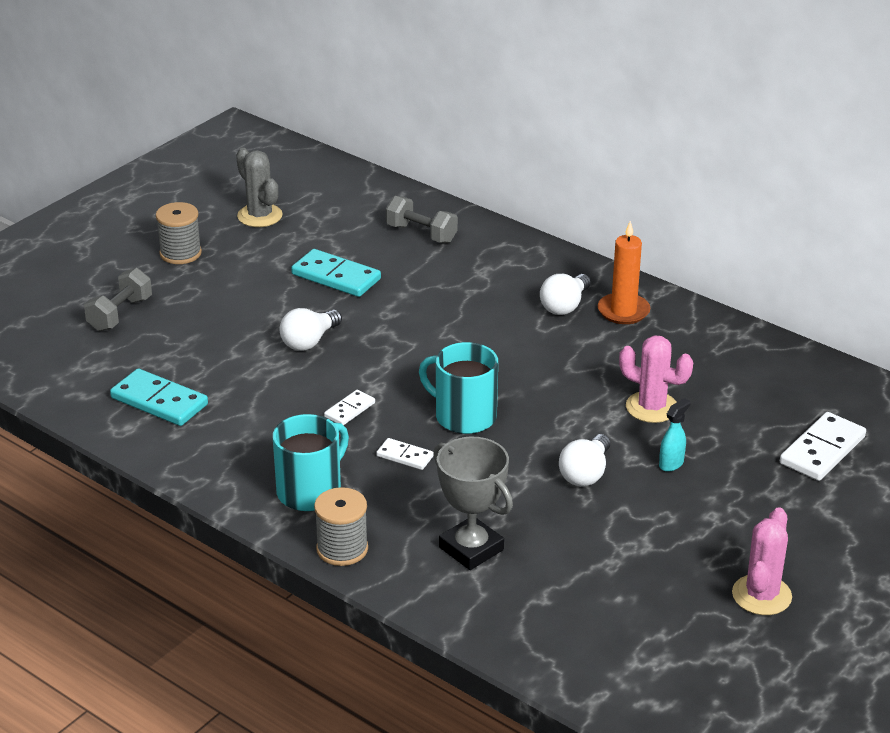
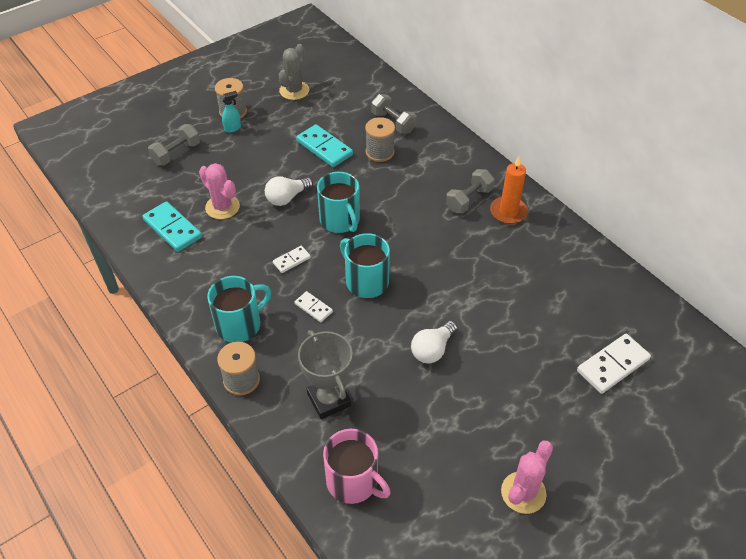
camera: 15 degrees right, 15 degrees up
grey cactus [236,148,283,227] -> grey cactus turned 45 degrees clockwise [279,44,309,100]
white light bulb [540,274,591,315] -> grey dumbbell [446,169,495,213]
pink cactus [619,336,693,423] -> pink cactus moved to [199,163,240,219]
turquoise spray bottle [659,398,690,472] -> turquoise spray bottle moved to [221,91,241,132]
none -> turquoise mug [317,172,360,233]
none -> pink mug [323,429,390,504]
none -> grey spool [365,117,395,162]

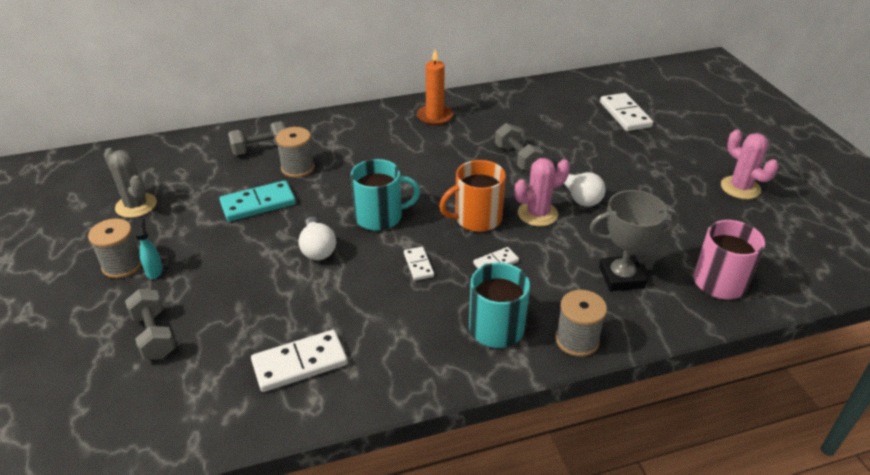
camera: 70 degrees left, 10 degrees down
turquoise domino [142,201,202,252] -> white domino [251,330,348,392]
pink cactus [199,163,240,219] -> pink cactus moved to [514,158,570,226]
turquoise mug [340,233,390,298] -> orange mug [439,160,506,232]
grey dumbbell [446,169,495,213] -> grey dumbbell moved to [495,123,543,172]

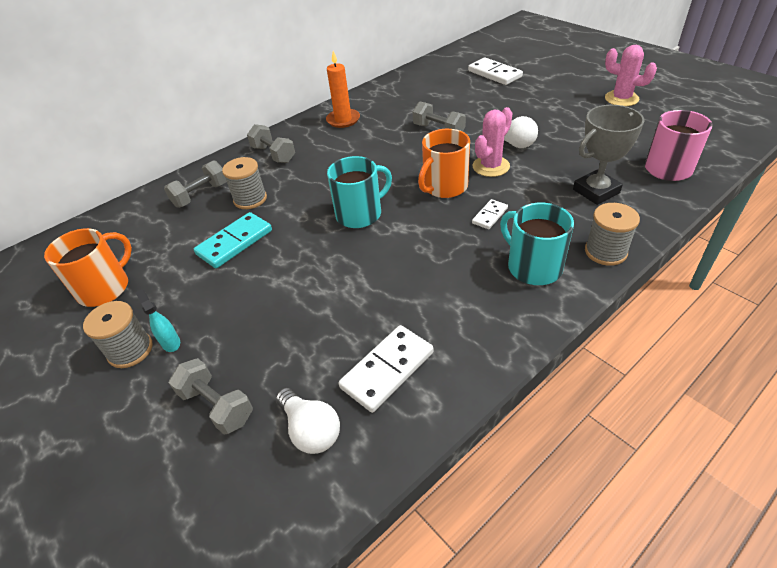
camera: 20 degrees left, 5 degrees up
grey cactus [104,148,157,218] -> orange mug [44,228,132,307]
white light bulb [298,217,336,260] -> white light bulb moved to [276,388,340,454]
white domino [404,247,434,281] -> none
none -> grey dumbbell [247,124,295,163]

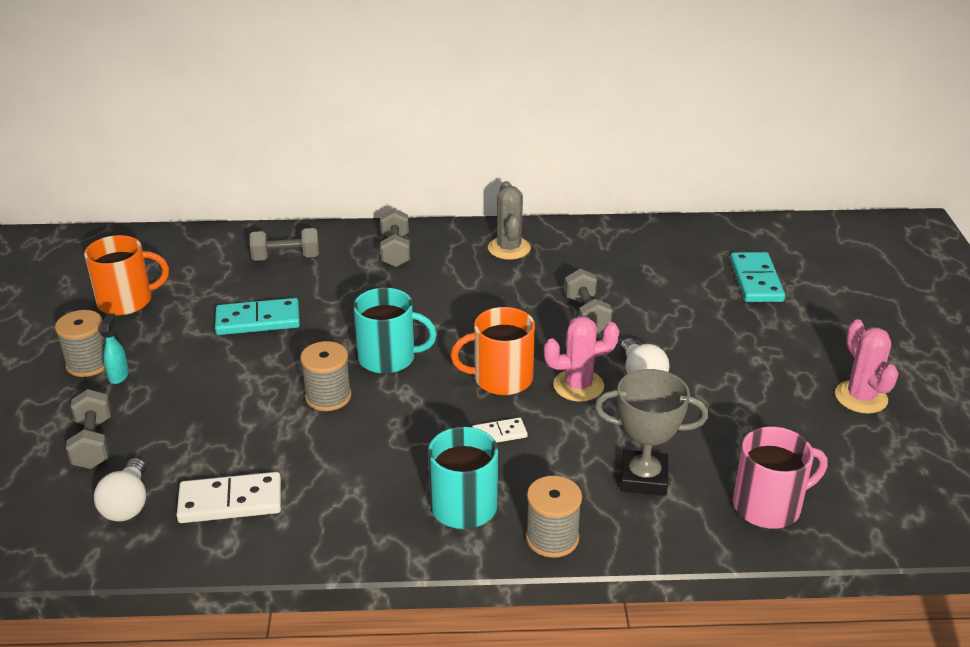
camera: 35 degrees right, 10 degrees down
grey spool [222,157,267,209] -> grey spool moved to [300,341,352,411]
orange candle [326,51,360,128] -> grey cactus [488,181,531,260]
white domino [468,58,523,85] -> turquoise domino [730,252,785,302]

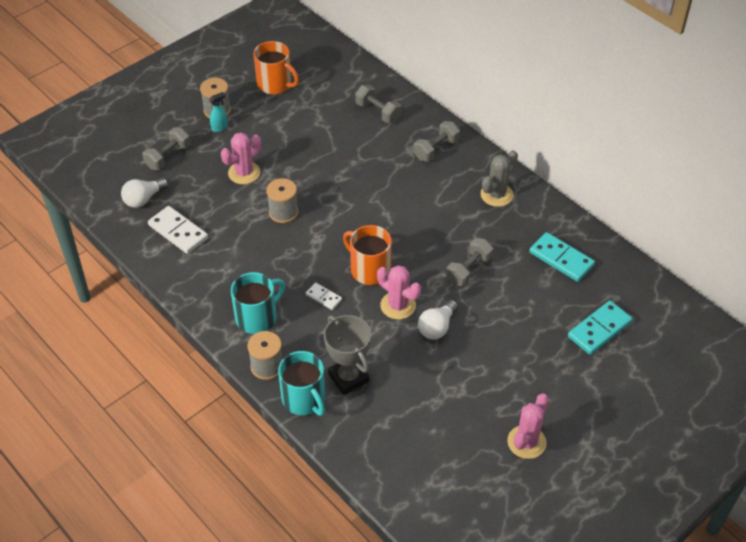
camera: 50 degrees right, 15 degrees up
turquoise domino [215,298,300,335] -> turquoise domino moved to [529,232,595,282]
turquoise mug [353,288,437,374] -> turquoise mug moved to [278,351,325,416]
pink mug [733,426,827,529] -> none
none -> pink cactus [221,132,261,184]

